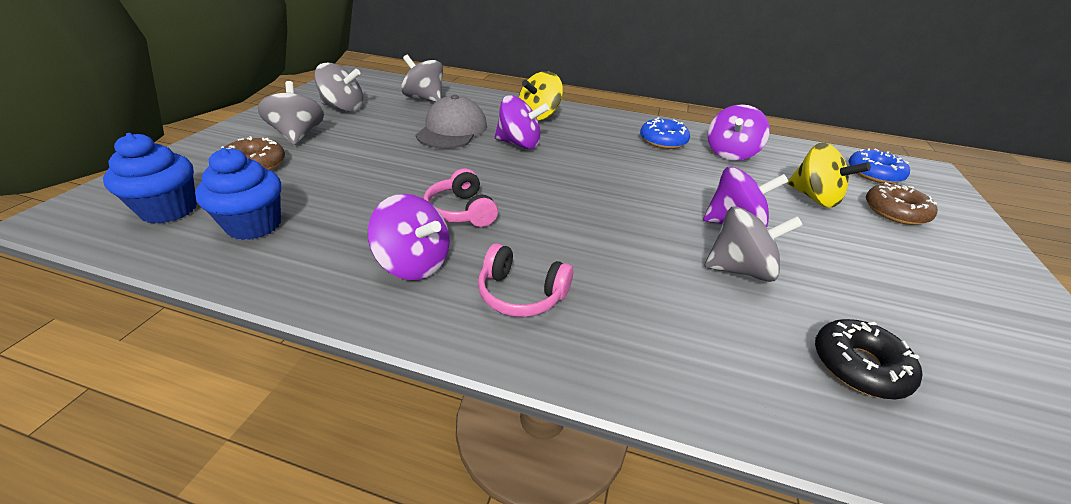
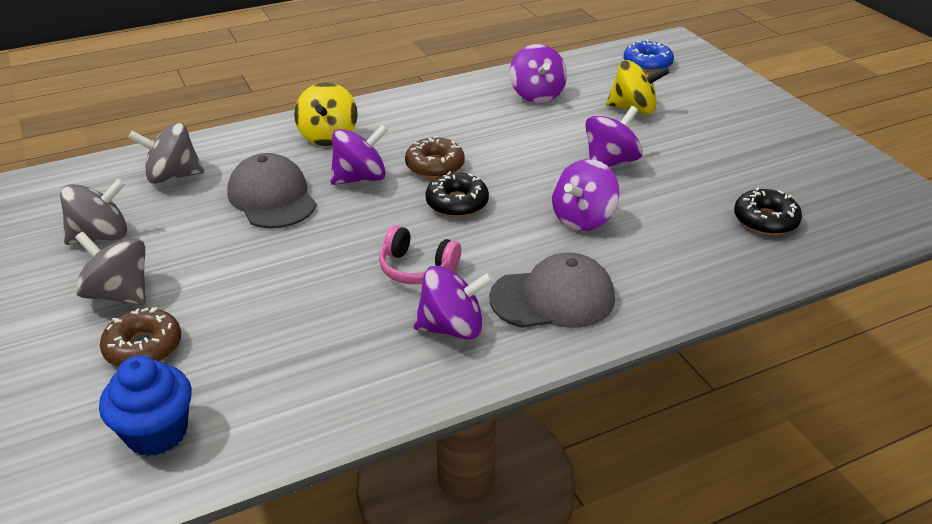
camera: 40 degrees left, 0 degrees up
blue cupcake [195,148,281,240] -> none
pink headphones [478,243,573,317] -> grey cap [489,253,615,328]
blue donut [640,117,690,149] -> none
grey spinning top [704,206,803,282] -> none
brown donut [866,182,938,225] -> brown donut moved to [405,136,465,178]
none -> black donut [425,171,489,217]
none -> purple spinning top [552,159,620,231]

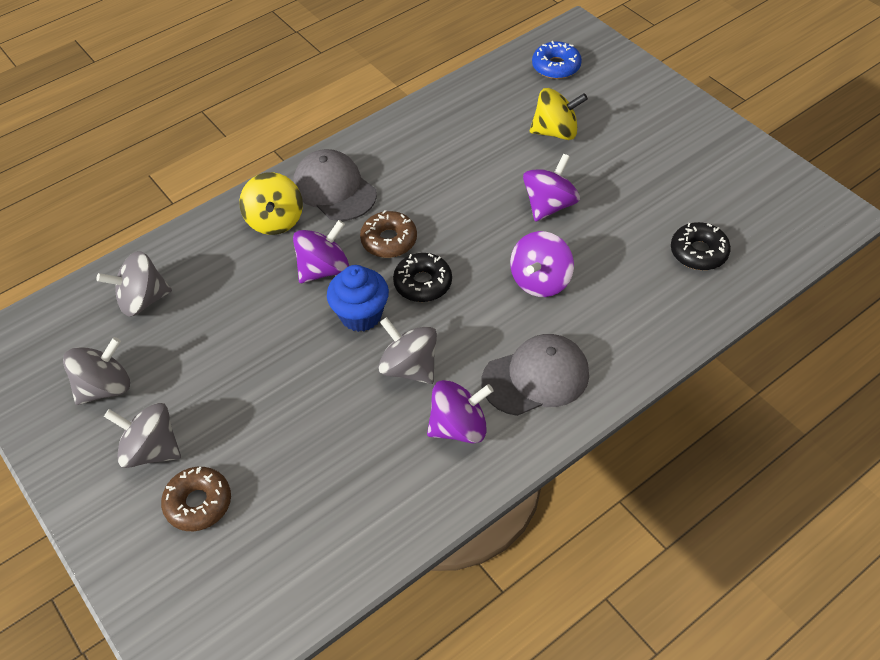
camera: 10 degrees left, 15 degrees up
blue cupcake [99,356,192,456] -> blue cupcake moved to [327,265,389,332]
grey cap [227,153,317,228] -> grey cap moved to [293,149,377,221]
pink headphones [379,225,461,284] -> grey spinning top [378,317,437,384]
purple spinning top [510,44,567,103] -> none

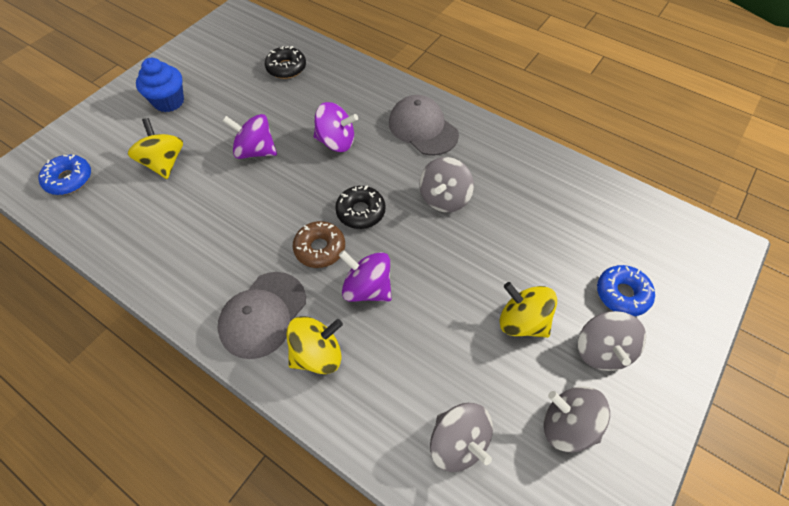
camera: 110 degrees left, 5 degrees up
brown donut [161,467,231,531] -> blue donut [597,265,655,316]
blue cupcake [327,265,389,332] -> blue cupcake moved to [136,58,184,112]
purple spinning top [427,380,493,444] -> none
none -> yellow spinning top [499,282,557,338]

